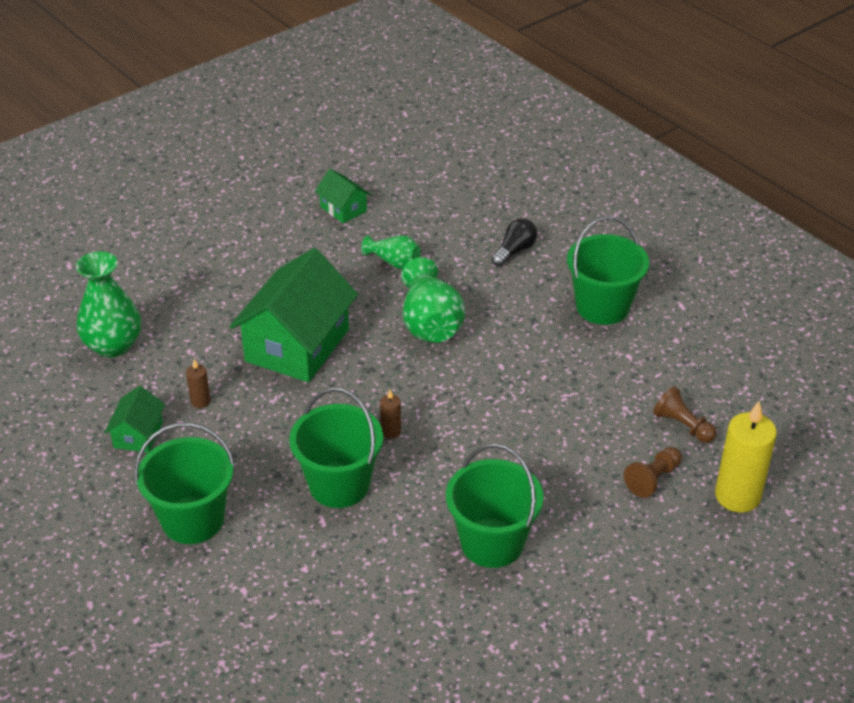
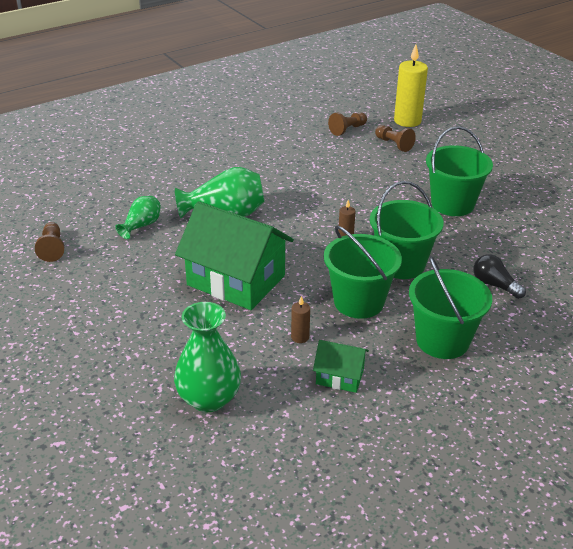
camera: 85 degrees left, 5 degrees down
green house [315,169,371,224] -> brown pawn [35,222,64,262]
black light bulb [491,218,537,267] -> black light bulb moved to [474,254,526,299]
green bucket [567,216,649,325] -> green bucket moved to [324,226,402,319]

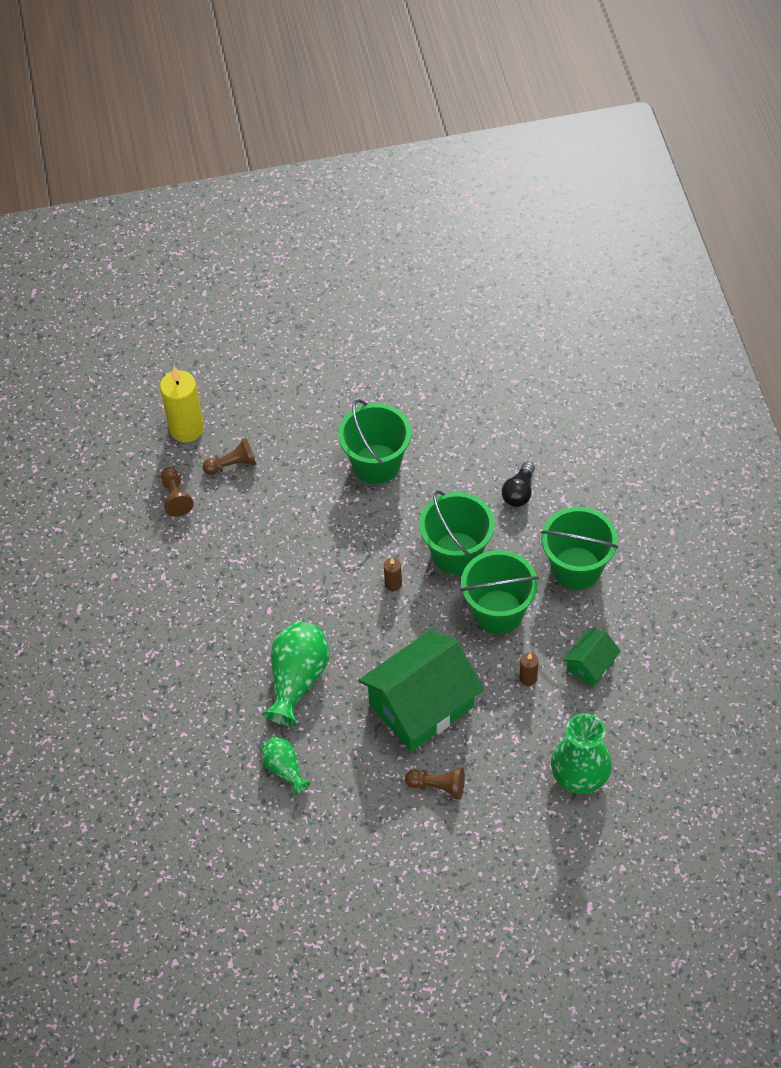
camera: 65 degrees left, 20 degrees up
brown pawn [35,222,64,262] -> brown pawn moved to [405,767,465,800]
black light bulb [474,254,526,299] -> black light bulb turned 45 degrees counterclockwise [502,461,535,507]

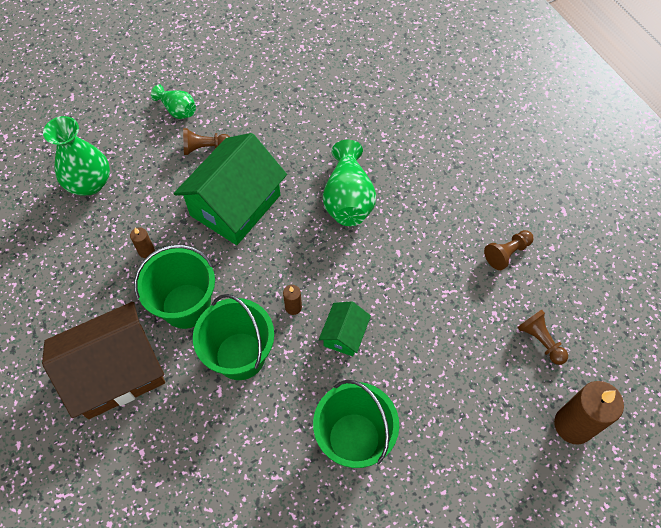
camera: 160 degrees right, 5 degrees up
yellow candle [160,367,204,442] -> brown candle [554,381,624,445]
brown pawn [202,438,256,475] -> brown pawn moved to [484,230,534,270]
green vase [261,737,311,795] -> green vase moved to [151,84,196,119]
black light bulb [502,461,535,507] -> none
green bucket [541,507,618,590] -> brown house [42,302,165,419]
green house [563,630,621,687] -> green house moved to [319,301,371,357]

